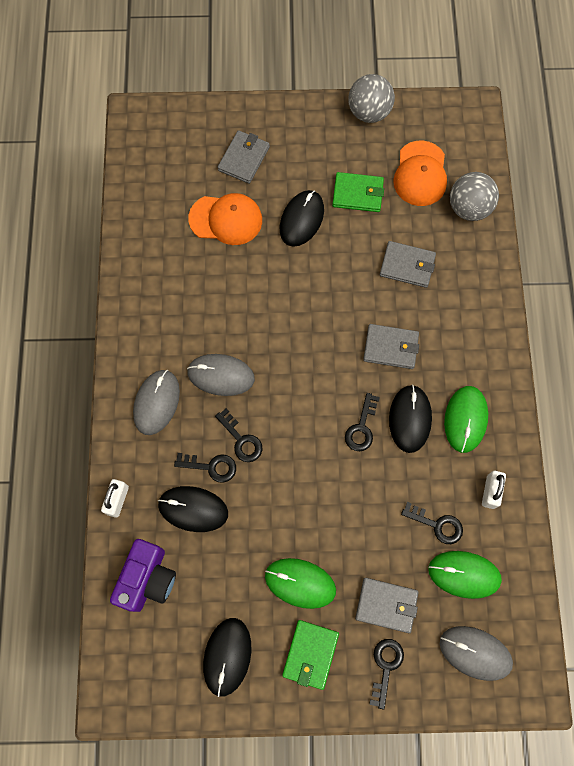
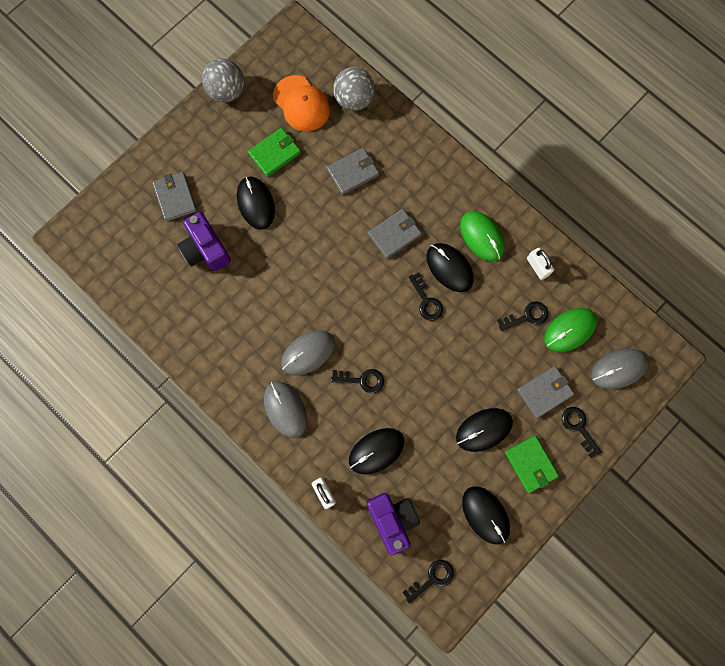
camera: 45 degrees left, 5 degrees up
black key [174,453,236,483] -> black key moved to [402,560,454,604]
orange cap [188,193,262,245] -> purple camera [177,212,231,271]
green mouse [265,558,336,609] -> black mouse [456,408,513,452]

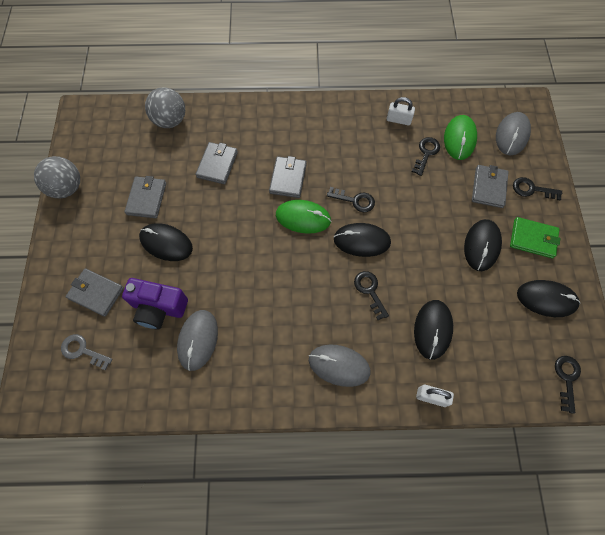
camera: 45 degrees left, 10 degrees down
green wallet [248,128,301,177] -> grey wallet [125,176,166,218]
orange cap [273,75,330,131] -> none
grey mouse [281,330,335,375] -> grey mouse moved to [177,310,218,371]
black key [331,369,384,393] -> black key turned 75 degrees counterclockwise [354,271,389,320]
purple camera [367,493,420,556] -> none
black mouse [427,243,474,292] -> black mouse moved to [334,223,391,257]
green mouse [460,211,505,261] -> green mouse moved to [276,200,331,234]
none -> grey key [61,334,113,370]

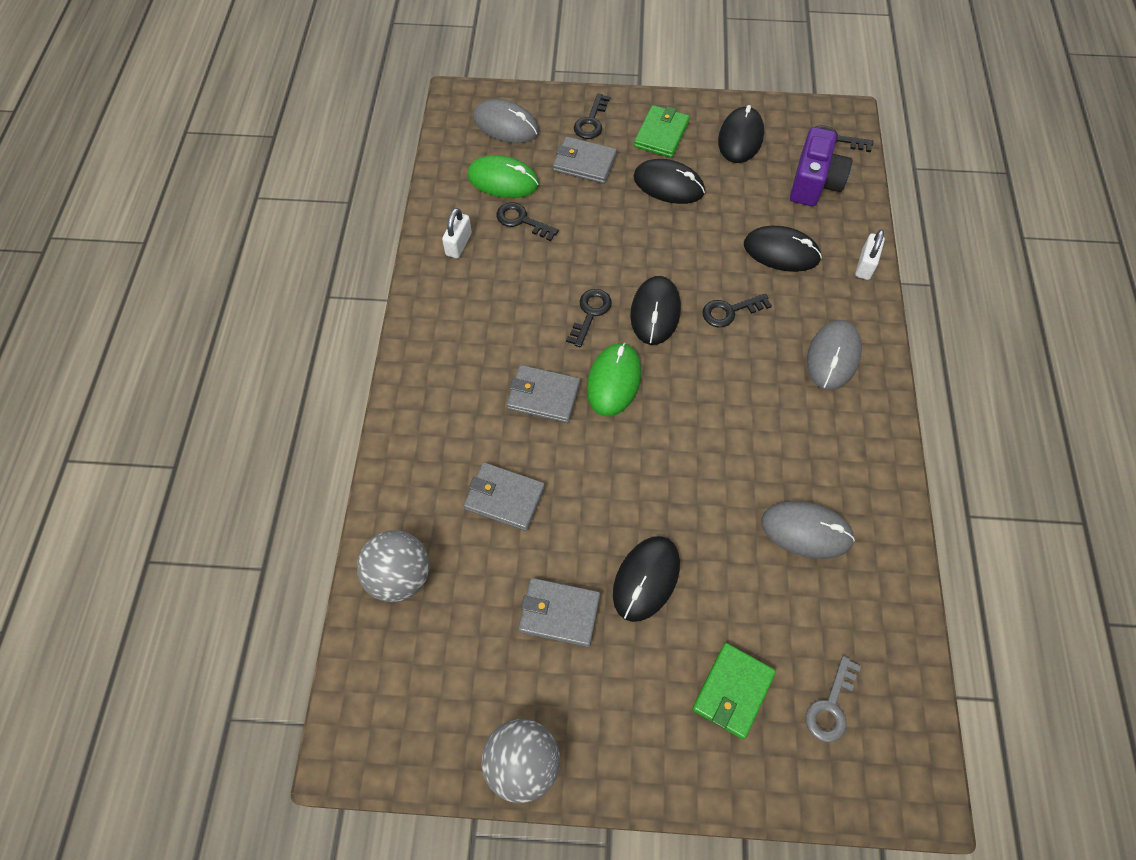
camera: 85 degrees left, 5 degrees down
grey wallet [65,268,124,317] -> green wallet [692,643,776,739]
purple camera [122,278,188,329] -> purple camera moved to [790,127,852,206]

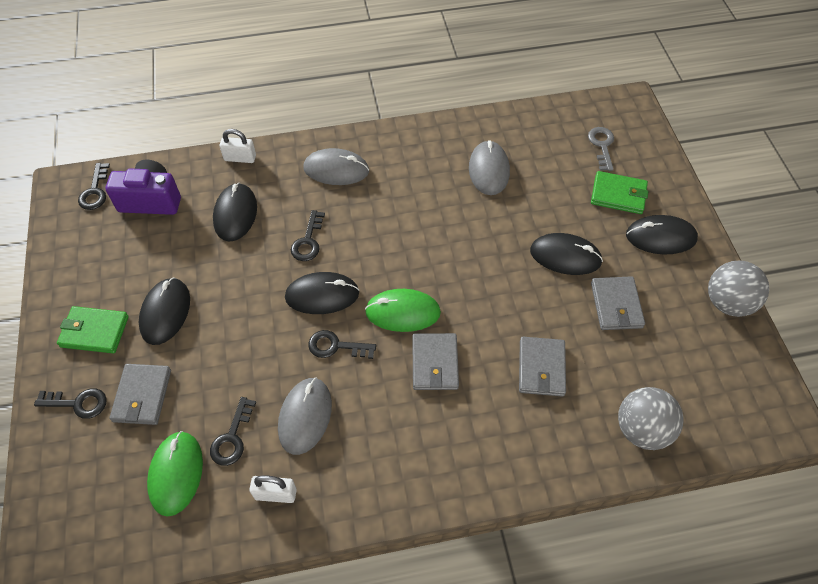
camera: 105 degrees left, 5 degrees down
grey mouse [473,99,539,143] -> grey mouse moved to [278,378,332,455]
black key [702,293,772,327] -> black key turned 45 degrees clockwise [291,210,325,261]
black mouse [718,105,764,163] -> black mouse moved to [626,215,698,254]
grey key [805,656,861,742] -> grey key turned 105 degrees counterclockwise [588,127,614,171]

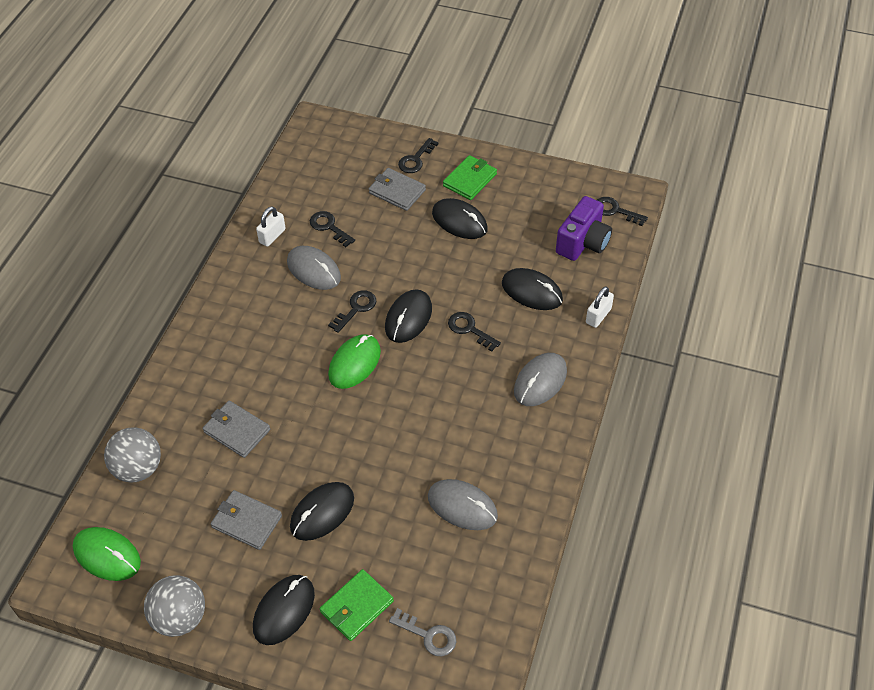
camera: 120 degrees right, 5 degrees down
green mouse [147,431,203,517] -> green mouse moved to [73,527,141,581]
grey wallet [412,333,459,390] -> none

